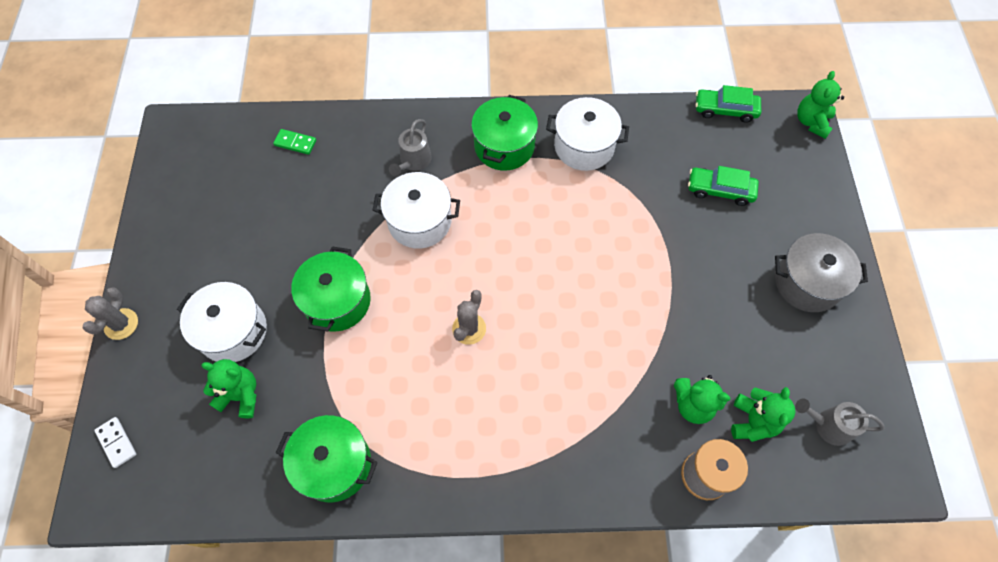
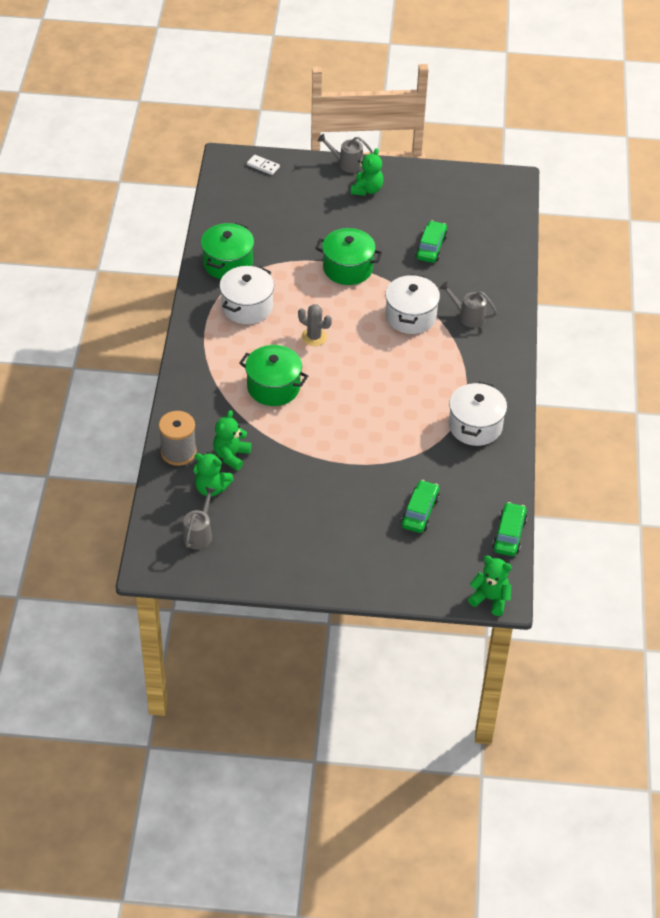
camera: 95 degrees right, 15 degrees down
grey cactus [83,287,138,340] -> grey watering can [318,134,374,173]
white domino [94,417,136,468] -> white domino turned 60 degrees clockwise [247,155,280,175]
white pot [177,282,267,362] -> white pot moved to [219,266,274,324]
green teddy bear [201,359,256,418] -> green teddy bear moved to [351,148,384,196]
green domino [273,129,316,155] -> none
green pot [471,95,538,171] -> green pot moved to [239,345,308,406]
grey pot [775,233,868,312] -> none
none -> green car [416,220,448,263]

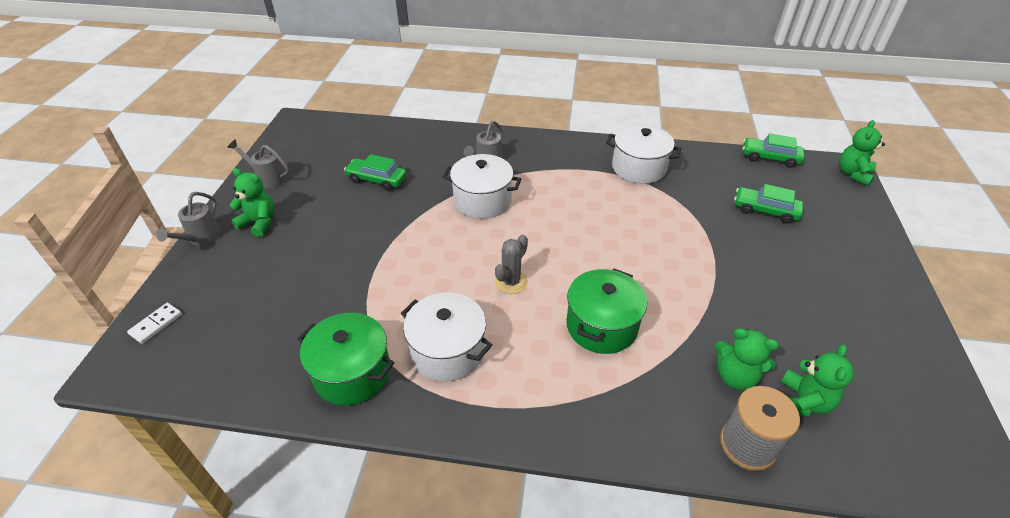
camera: 85 degrees left, 5 degrees down
grey watering can [183,487,216,549] -> grey watering can moved to [227,139,289,188]
green pot [315,228,382,285] -> none

